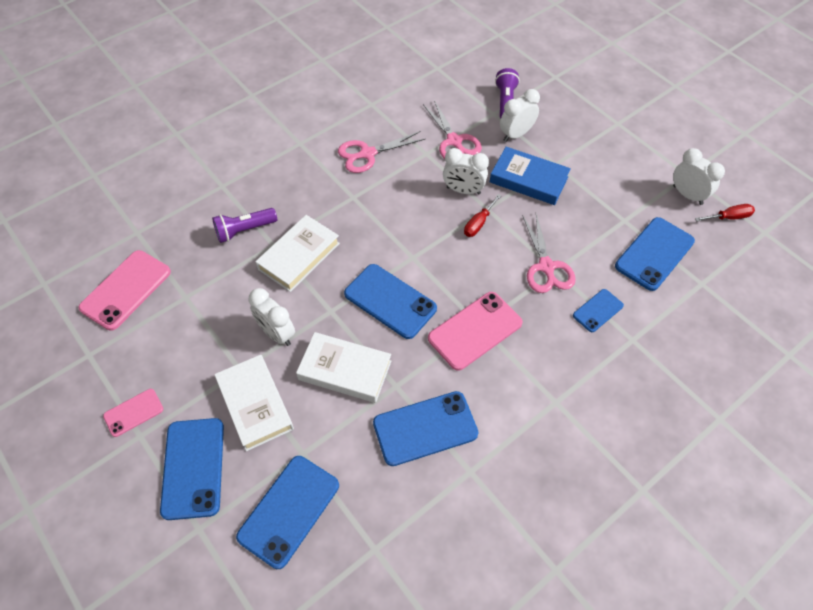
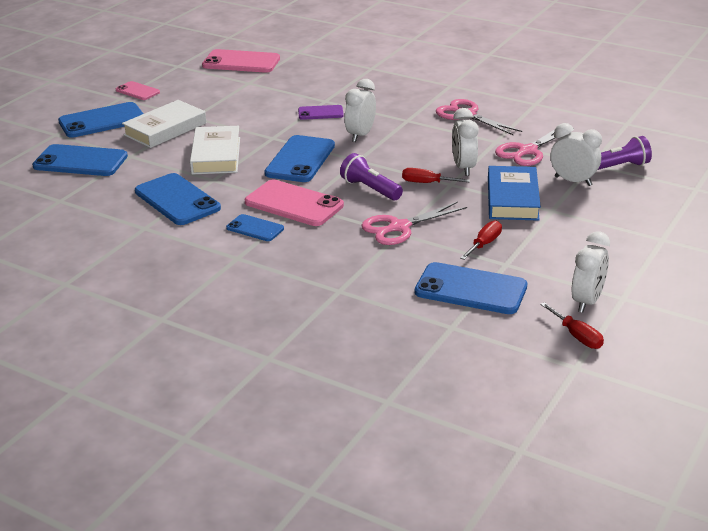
camera: 70 degrees right, 25 degrees down
purple flashlight [212,208,277,243] -> purple flashlight moved to [340,153,403,200]
white clock [248,288,295,346] -> white clock moved to [345,79,376,142]
white book [255,215,340,292] -> purple phone [298,105,344,120]
blue phone [573,289,624,332] -> blue phone moved to [226,214,284,241]
none -> red screwdriver [460,220,502,260]

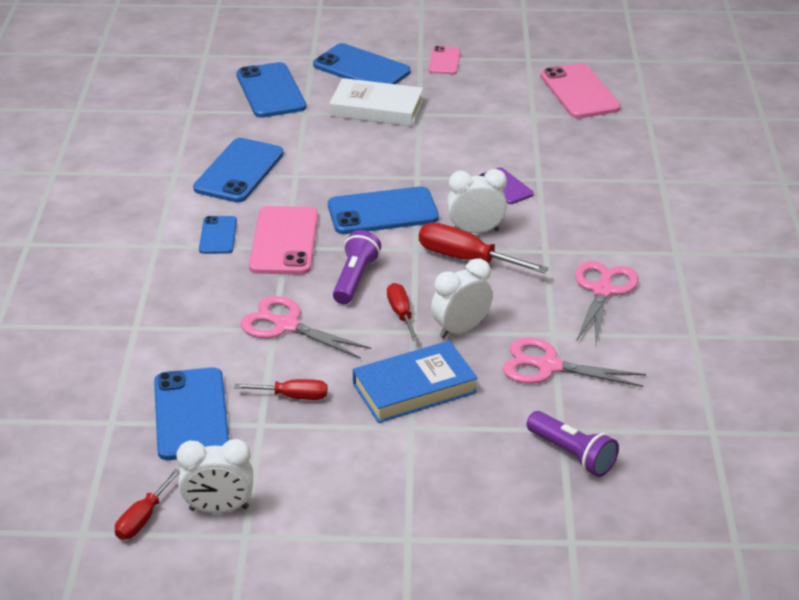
camera: 60 degrees right, 5 degrees up
white book [190,126,240,175] -> none
white clock [550,123,602,186] -> none
none -> red screwdriver [419,223,549,274]

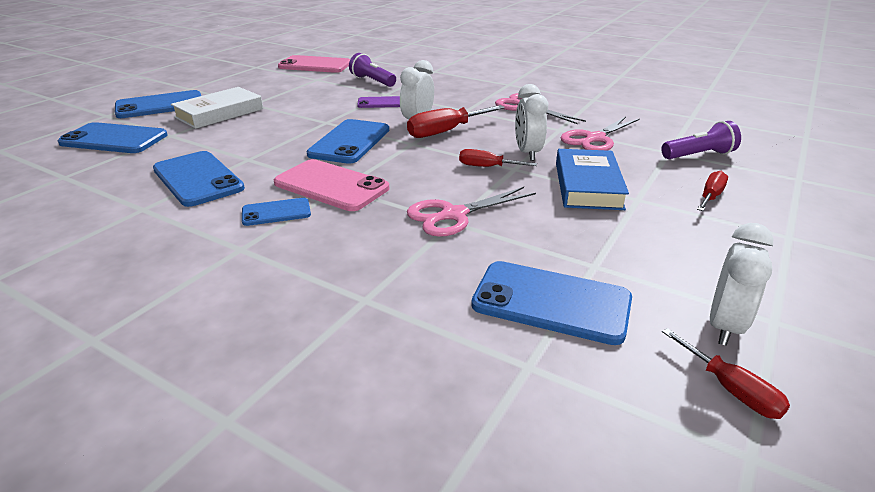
camera: 60 degrees left, 5 degrees down
blue phone [199,216,237,254] -> blue phone turned 45 degrees counterclockwise [242,198,311,226]
red screwdriver [234,379,327,400] -> red screwdriver moved to [697,171,728,211]
purple flashlight [333,230,381,304] -> purple flashlight moved to [349,53,396,87]
pink phone [429,46,461,74] -> none

